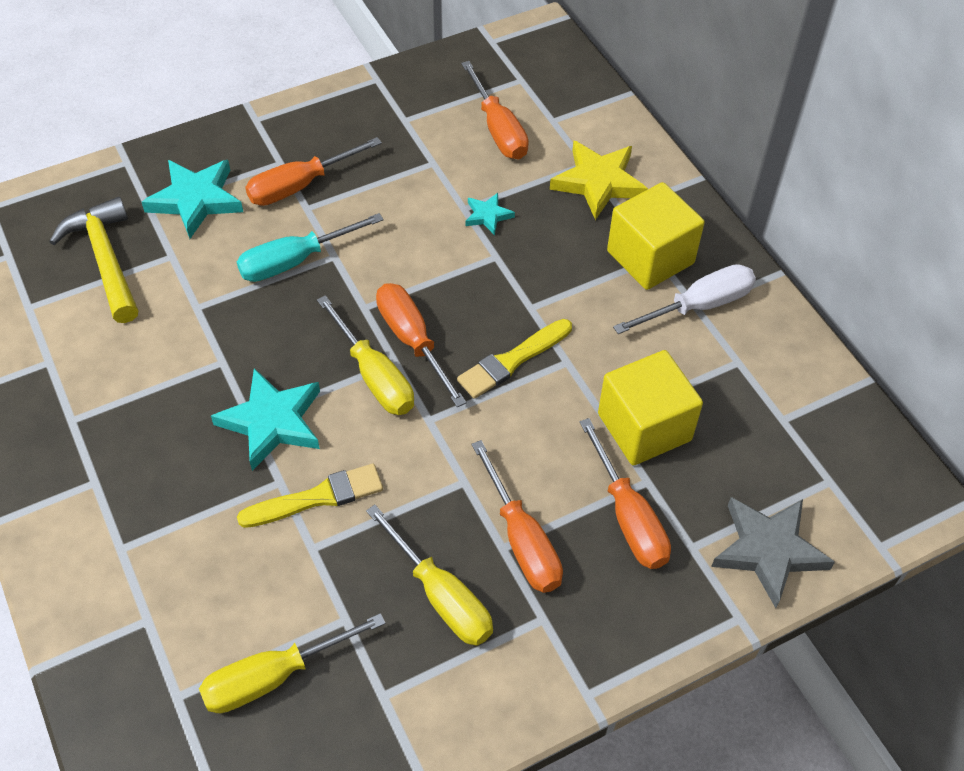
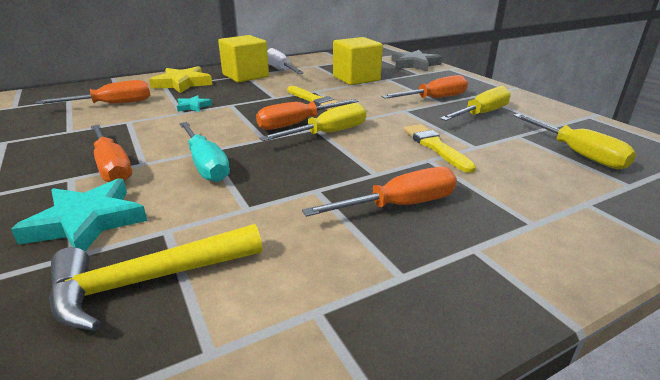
camera: 90 degrees left, 25 degrees down
turquoise star [211,368,320,471] -> none
orange screwdriver [580,418,671,569] -> orange screwdriver moved to [302,167,457,217]

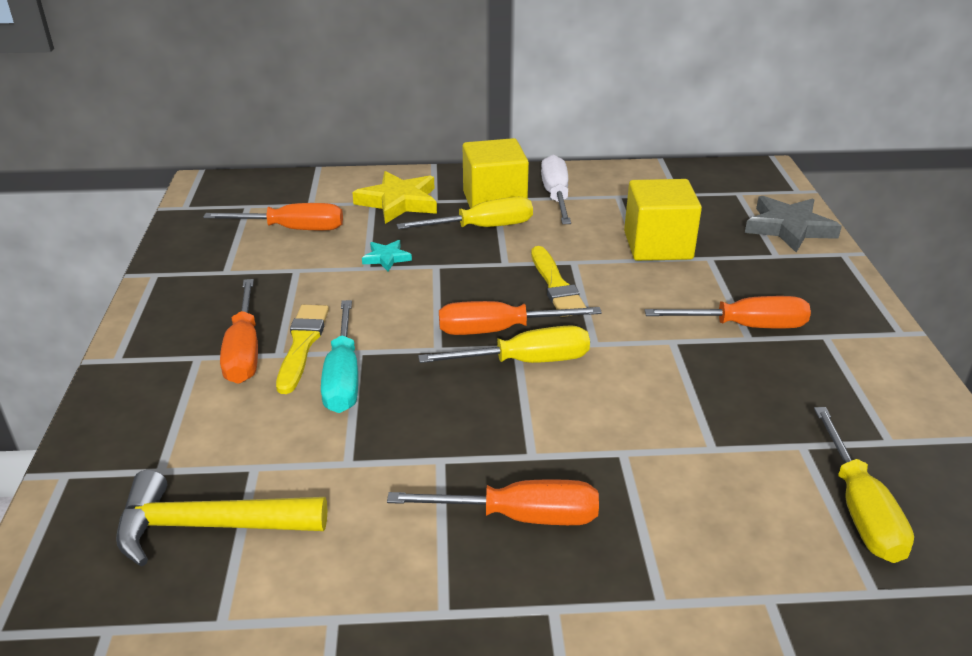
camera: 25 degrees right, 5 degrees up
turquoise star [11,178,147,251] -> none
yellow brush [403,124,476,173] -> yellow brush moved to [276,305,329,394]
yellow screwdriver [440,86,511,121] -> yellow screwdriver moved to [396,197,533,229]

